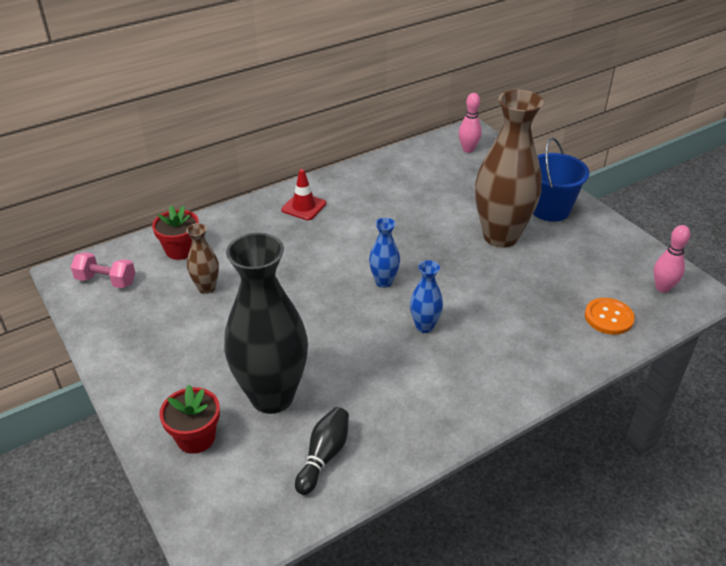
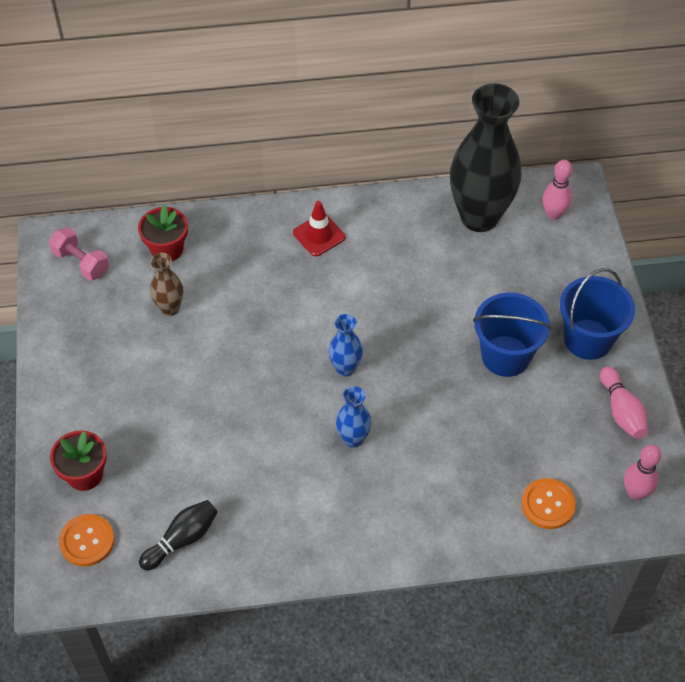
camera: 25 degrees right, 15 degrees up
black vase [224,233,308,414] -> black vase moved to [450,83,521,232]
brown vase [475,90,544,248] -> blue bucket [473,293,551,377]
none -> orange button [59,514,115,566]
none -> pink bowling pin [600,366,648,439]

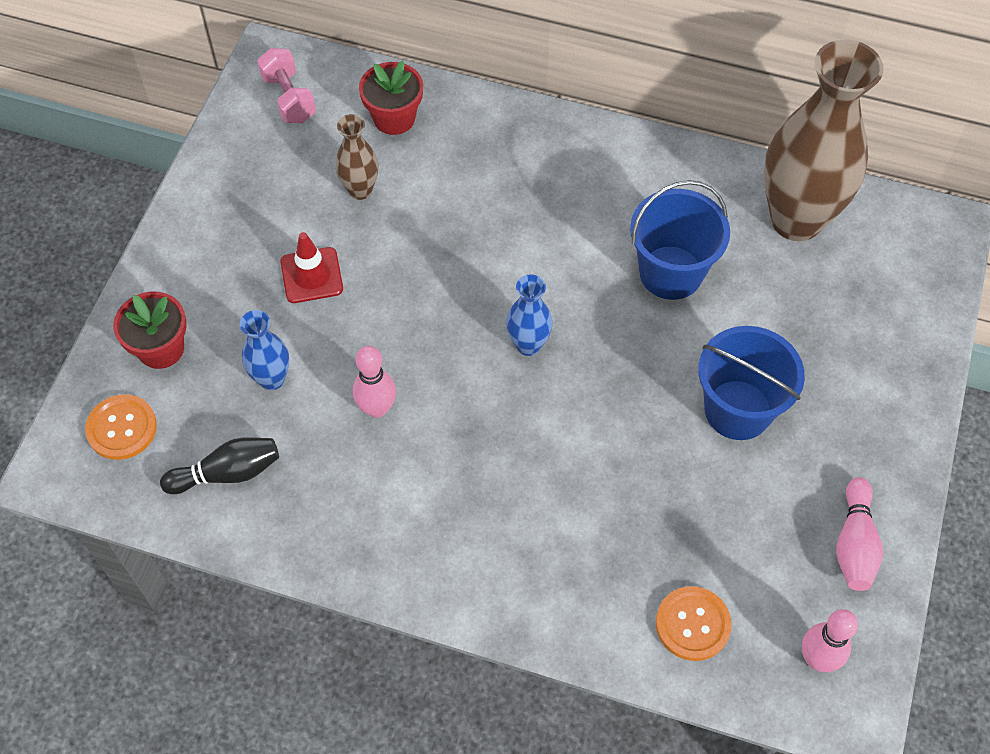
camera: 25 degrees right, 5 degrees up
red traffic cone [293,201,346,256] -> red traffic cone moved to [280,232,343,303]
blue vase [336,386,371,448] -> blue vase moved to [240,310,289,390]
black vase [450,83,521,232] -> brown vase [764,39,884,241]
pink bowling pin [543,160,572,220] -> pink bowling pin moved to [353,346,396,418]
blue bucket [560,268,635,360] -> blue bucket moved to [630,180,730,300]

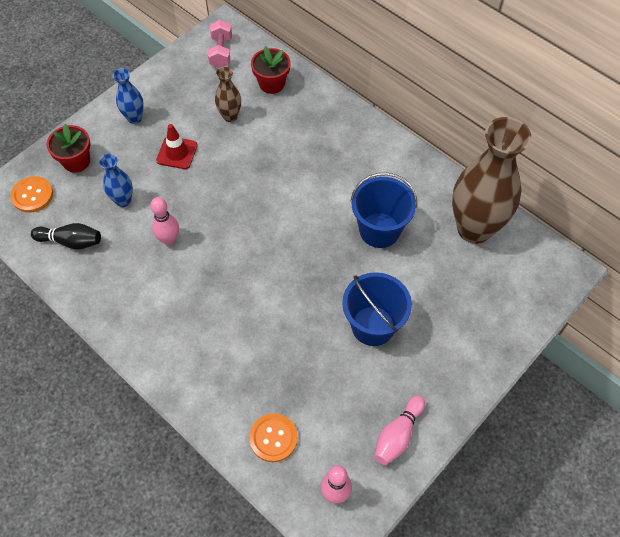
camera: 25 degrees right, 0 degrees up
blue vase [506,274,552,356] -> blue vase moved to [113,68,144,124]

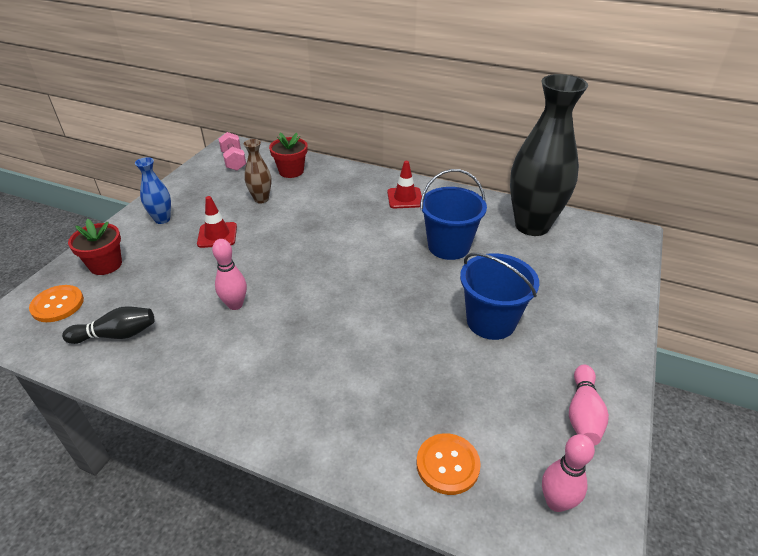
camera: 20 degrees left, 20 degrees down
blue vase [99,154,133,207] -> none
brown vase [452,117,532,244] -> black vase [510,74,588,236]
none -> red traffic cone [387,161,422,208]

